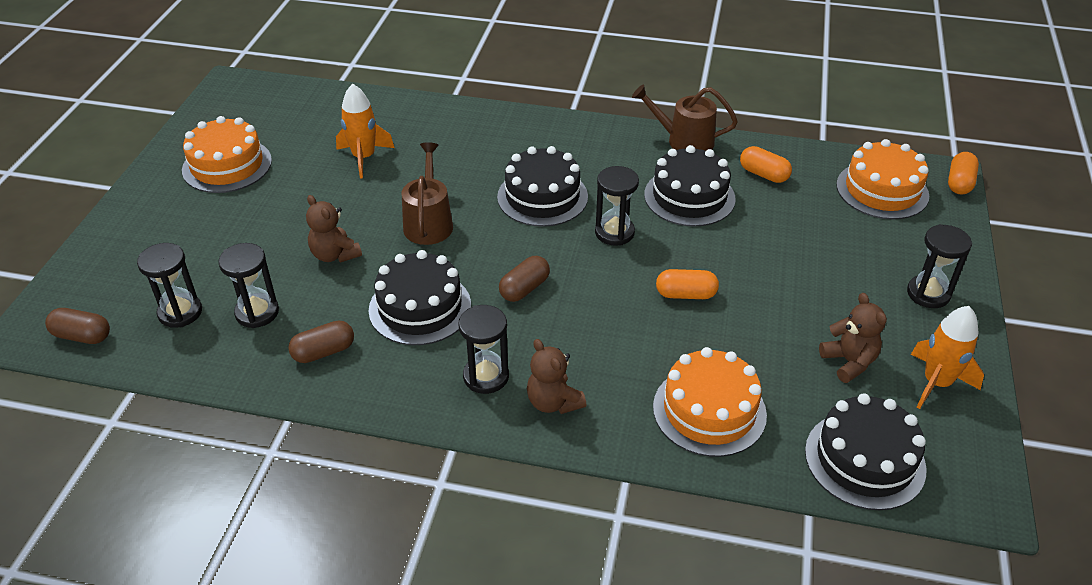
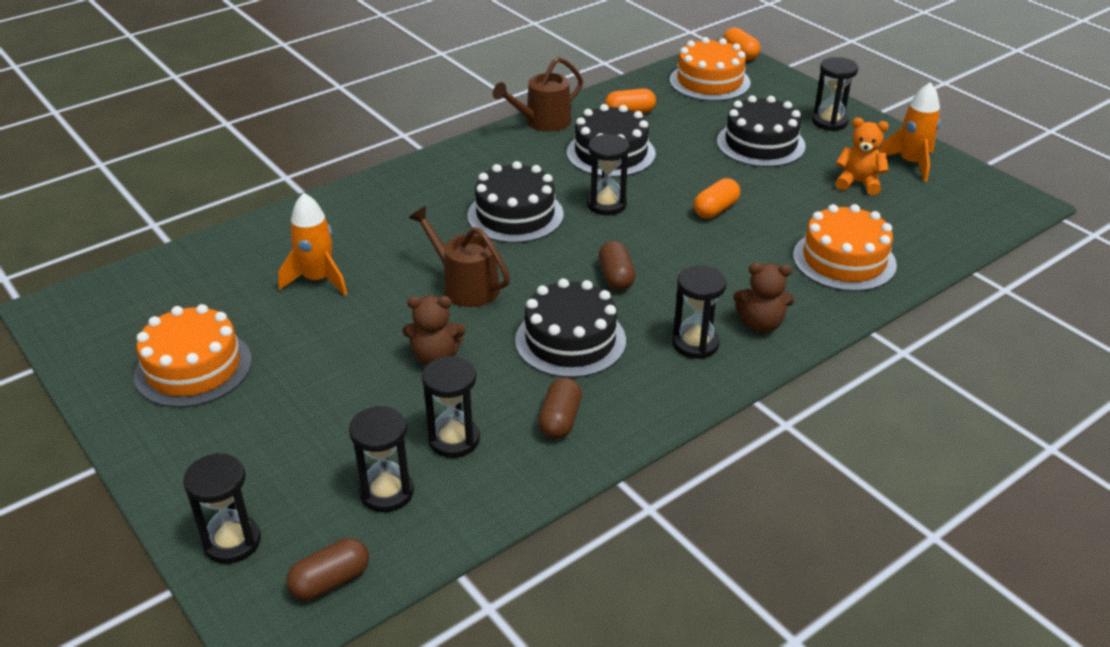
camera: 50 degrees left, 5 degrees down
black cake [805,393,927,510] -> black cake moved to [717,95,806,167]
brown teddy bear [819,293,887,383] -> orange teddy bear [835,118,889,195]
none -> black hourglass [183,453,261,564]

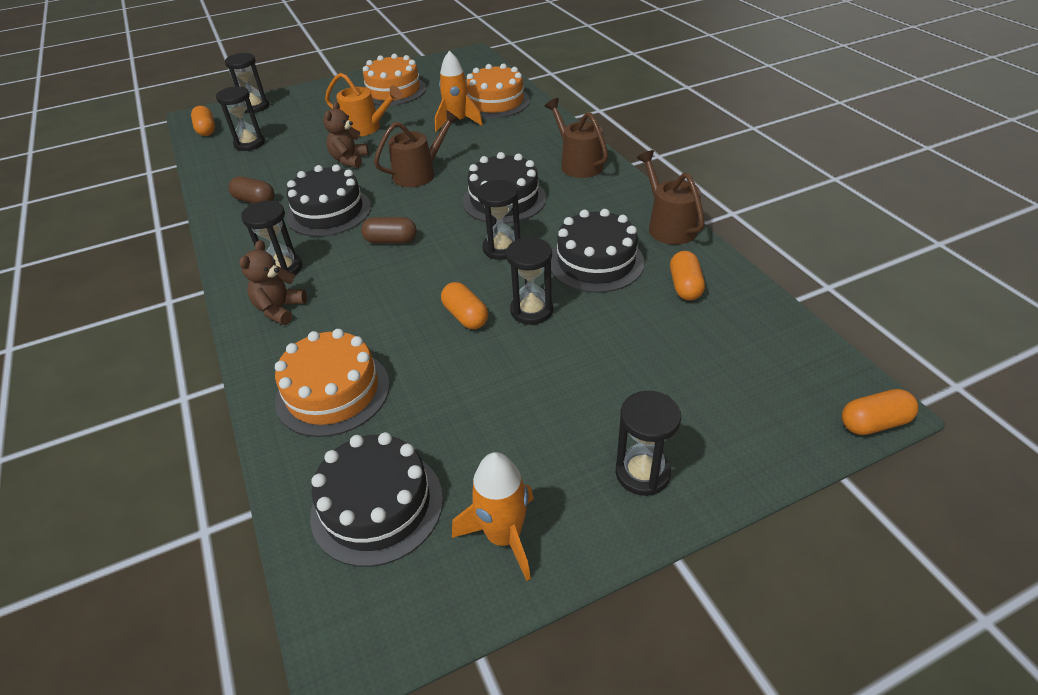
camera: 105 degrees right, 5 degrees up
brown capsule [286,538,369,600] -> orange capsule [191,106,215,136]
black hourglass [422,356,480,458] -> black hourglass moved to [506,237,553,325]
orange cake [670,37,751,101] -> orange cake moved to [466,63,530,118]
black cake [717,95,806,167] -> black cake moved to [310,432,443,567]
orange teddy bear [835,118,889,195] -> none
none -> orange watering can [325,73,402,137]
none -> brown watering can [545,98,608,178]

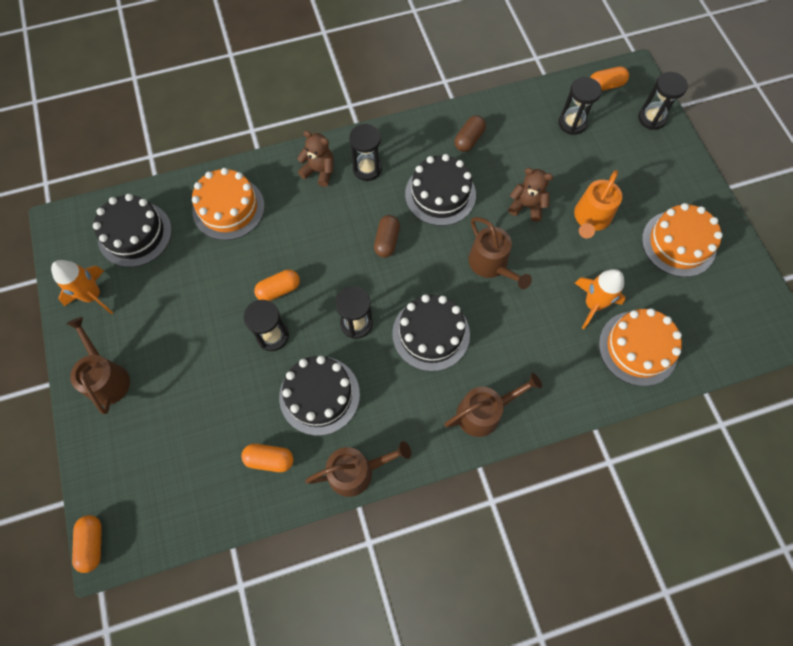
camera: 95 degrees right, 25 degrees up
black hourglass [616,391,681,496] -> brown watering can [66,317,130,414]

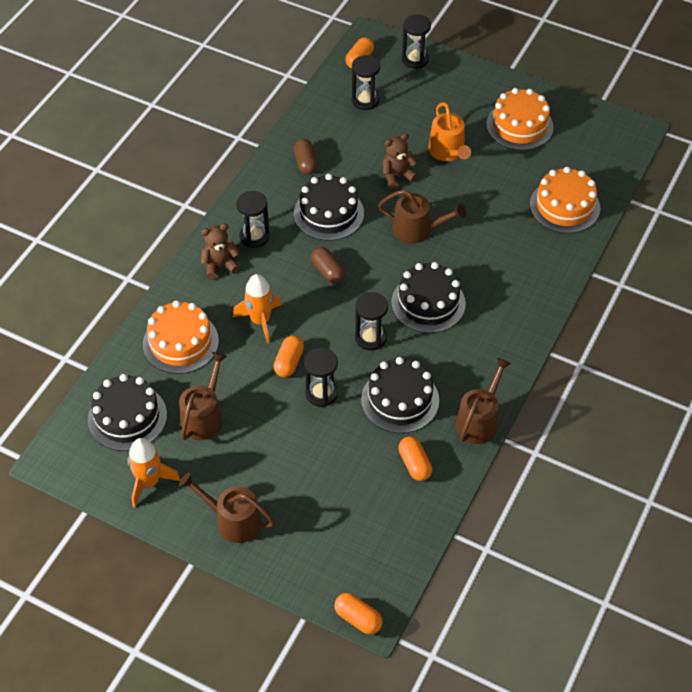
camera: 45 degrees left, 15 degrees down
orange capsule [241,444,294,472] -> orange capsule turned 75 degrees counterclockwise [398,436,432,481]
brown watering can [444,373,542,437] -> brown watering can moved to [179,352,227,440]
orange rocket [575,269,626,329] -> orange rocket moved to [233,274,281,343]

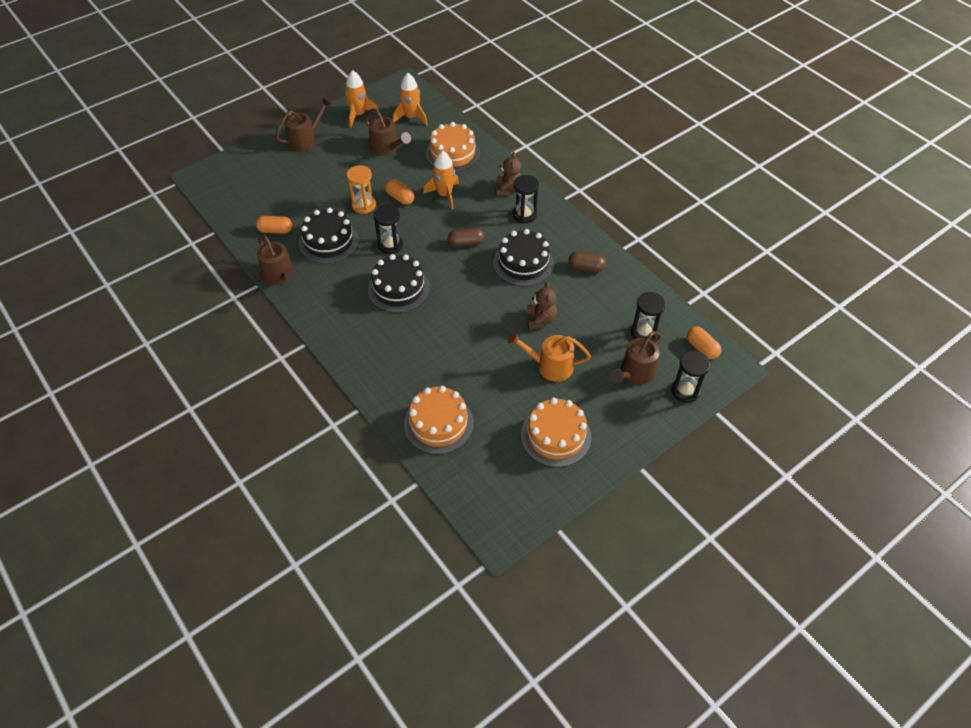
camera: 115 degrees right, 0 degrees up
black cake [88,374,167,451] -> orange rocket [393,73,428,126]
black hourglass [304,348,338,407] -> orange hourglass [346,165,376,214]
orange capsule [334,593,383,634] -> none
brown watering can [378,190,466,244] -> brown watering can moved to [611,331,661,385]

